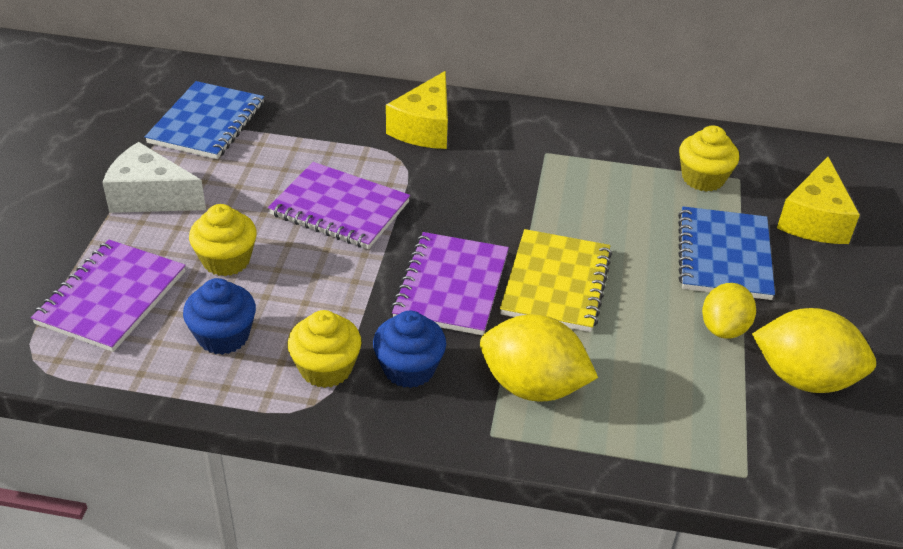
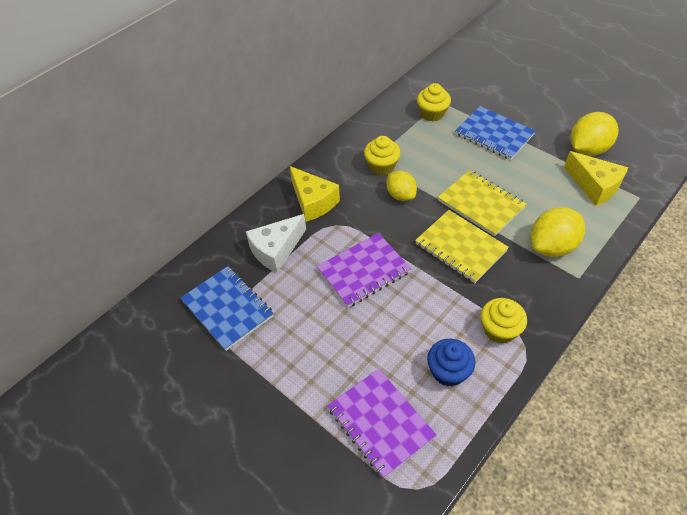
camera: 55 degrees left, 10 degrees up
white cheese [102,142,206,213] -> white cheese moved to [246,214,306,273]
yellow cupcake [189,204,257,276] -> yellow cupcake moved to [364,136,401,175]
blue cupcake [373,311,446,388] -> none
purple notebook [391,232,509,336] -> yellow notebook [415,210,509,283]
yellow lemon [702,283,756,339] -> yellow lemon moved to [386,171,417,201]
yellow cheese [777,157,860,244] -> yellow cheese moved to [564,151,628,206]

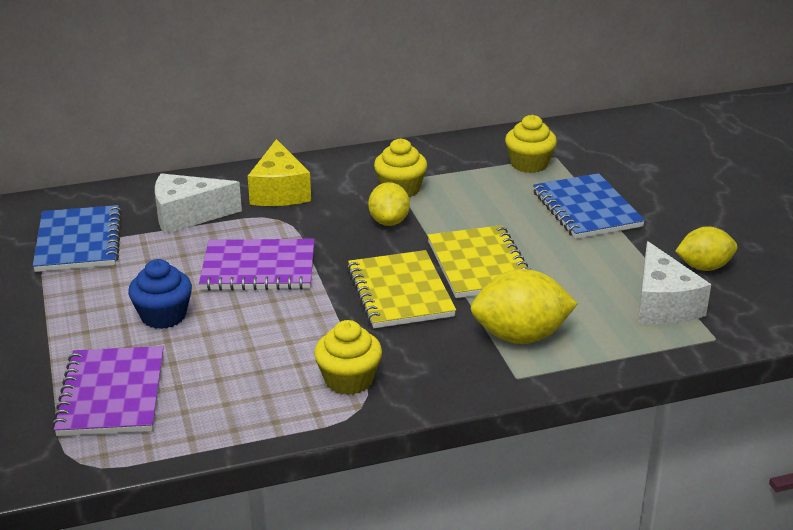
camera: 30 degrees right, 20 degrees down
blue cupcake [427,339,475,387] -> blue cupcake moved to [128,259,192,329]
yellow cheese [564,151,628,206] -> white cheese [638,241,711,324]
yellow lemon [571,112,619,156] -> yellow lemon [675,227,737,271], size x0.65

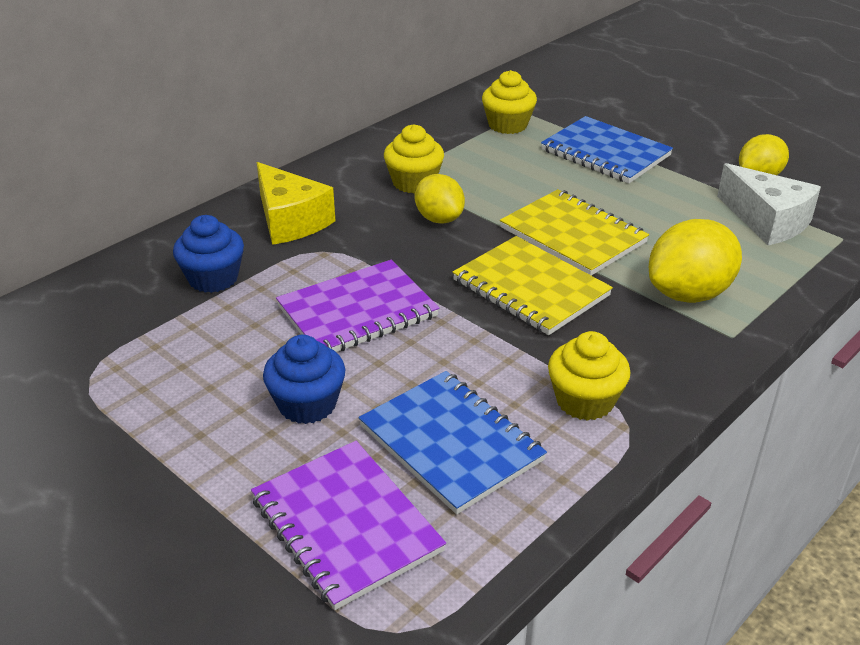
camera: 30 degrees left, 5 degrees up
blue notebook [33,205,122,272] -> blue notebook moved to [359,371,547,514]
white cheese [155,173,242,234] -> blue cupcake [173,215,244,293]

